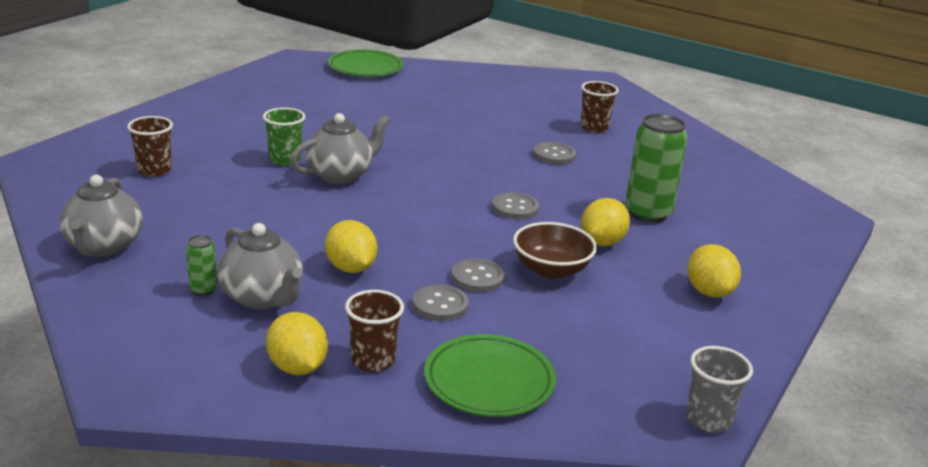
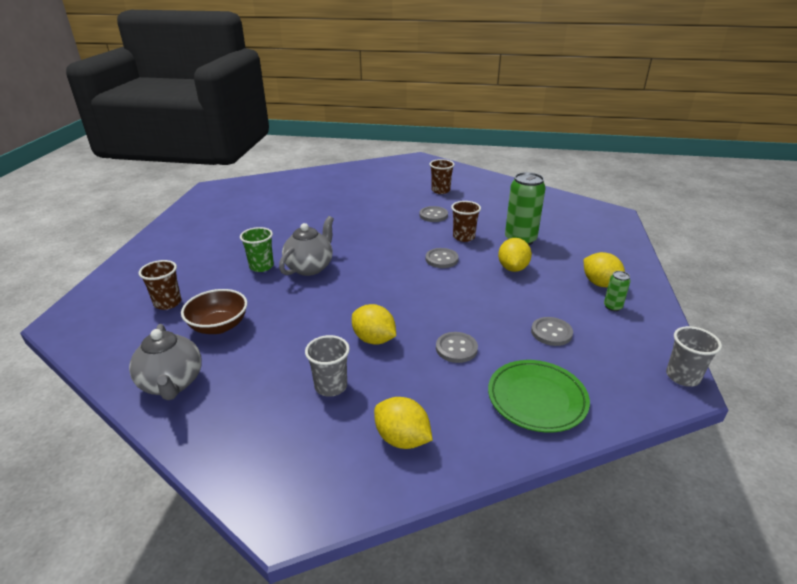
camera: 20 degrees left, 5 degrees up
green can [186,235,217,296] -> green can moved to [604,271,631,311]
grey teapot [218,223,303,309] -> grey cup [305,335,350,397]
green plate [328,49,404,77] -> none
brown cup [345,290,404,372] -> brown cup moved to [451,201,481,242]
grey button [451,258,505,292] -> grey button moved to [531,317,573,346]
brown bowl [513,222,597,279] -> brown bowl moved to [181,289,247,334]

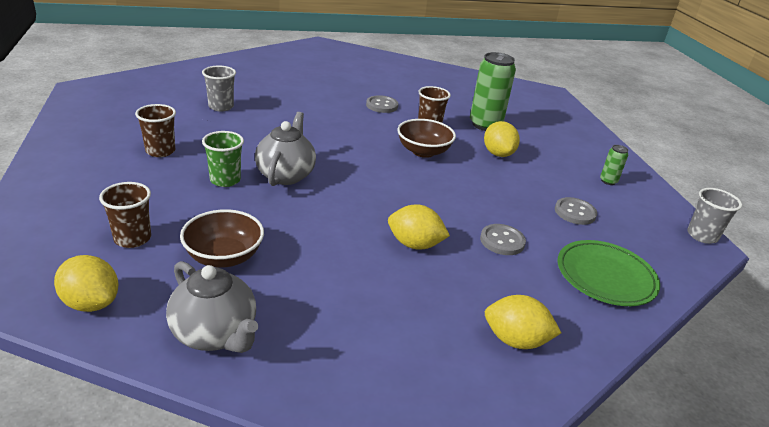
camera: 25 degrees left, 0 degrees up
grey cup [305,335,350,397] -> grey cup moved to [202,66,236,111]
grey button [426,248,459,268] -> brown bowl [397,119,456,158]
brown cup [430,159,455,194] -> brown cup moved to [135,104,176,157]
yellow lemon [584,252,625,287] -> yellow lemon moved to [54,255,118,312]

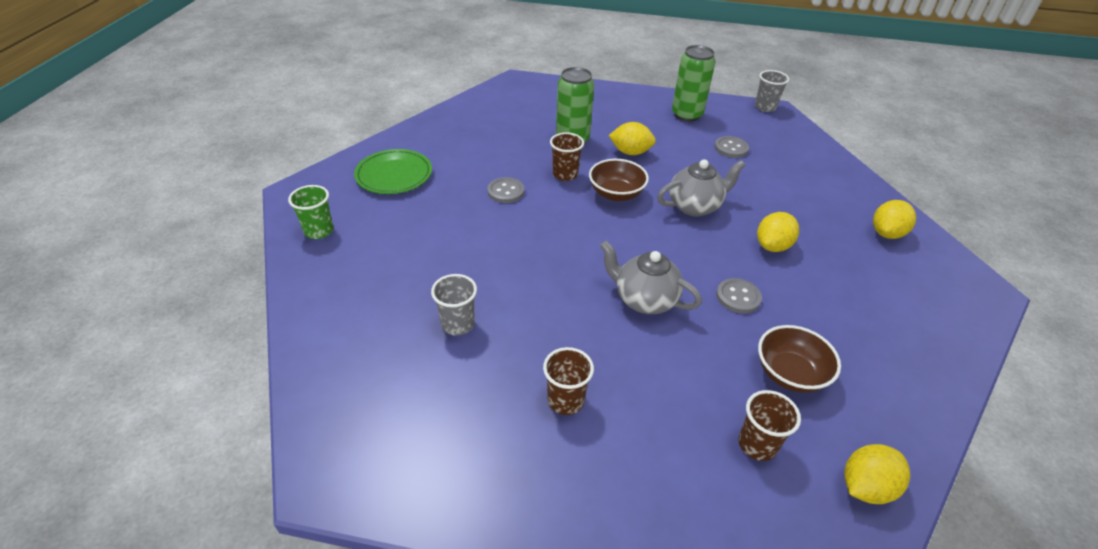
camera: 65 degrees left, 10 degrees up
grey teapot [166,261,258,353] -> grey teapot moved to [657,159,746,217]
green cup [202,131,244,187] -> green cup moved to [288,185,334,239]
grey button [480,224,526,255] -> grey button moved to [716,278,762,313]
green plate [558,240,660,306] -> green plate moved to [354,149,432,194]
green can [600,145,628,185] -> green can [672,45,715,122], size x2.11

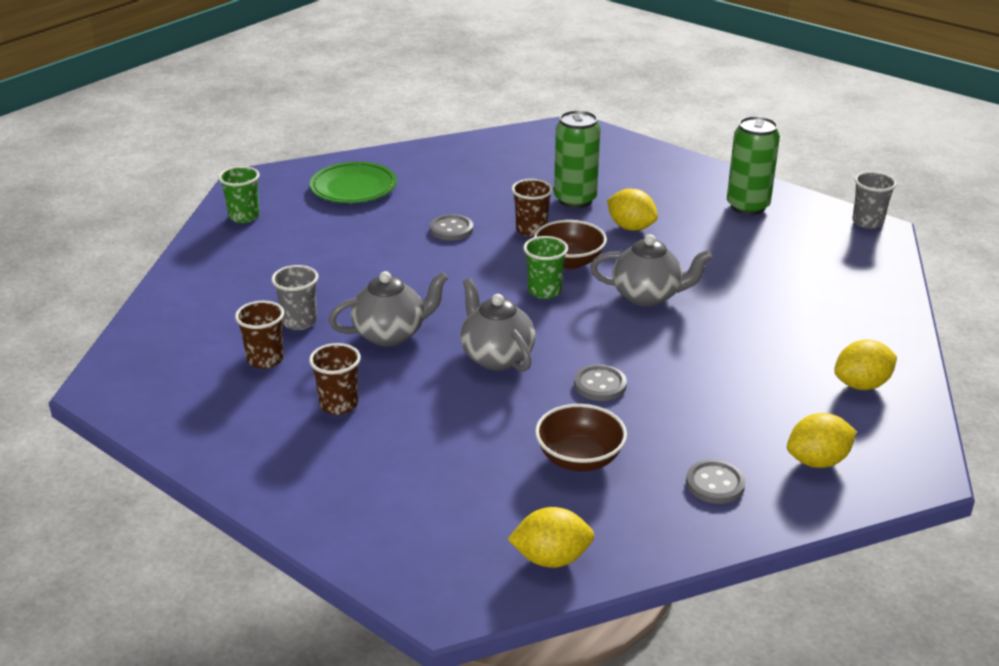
camera: 30 degrees right, 10 degrees down
grey button [715,136,749,158] -> grey button moved to [686,460,745,504]
brown cup [739,390,801,461] -> brown cup moved to [235,301,284,369]
yellow lemon [757,212,799,252] -> yellow lemon moved to [787,413,857,468]
none -> grey teapot [328,271,448,346]
none -> green cup [523,236,568,299]

